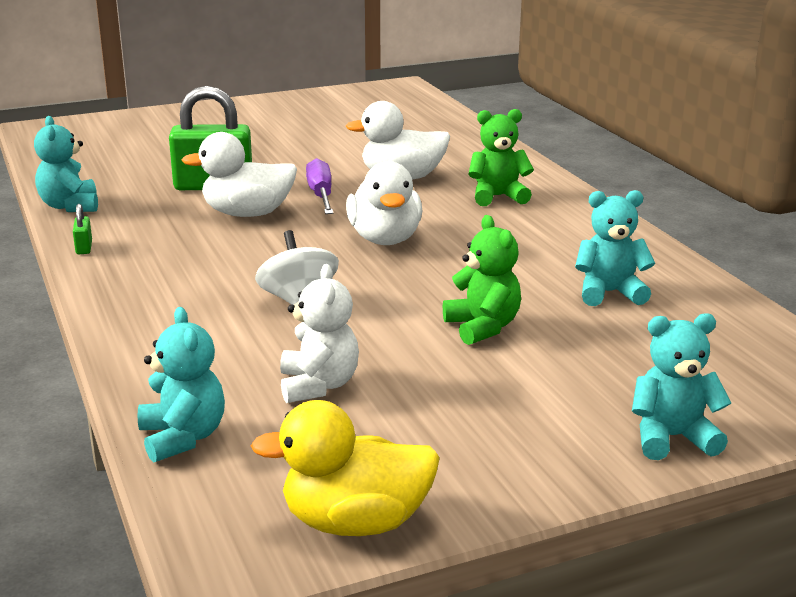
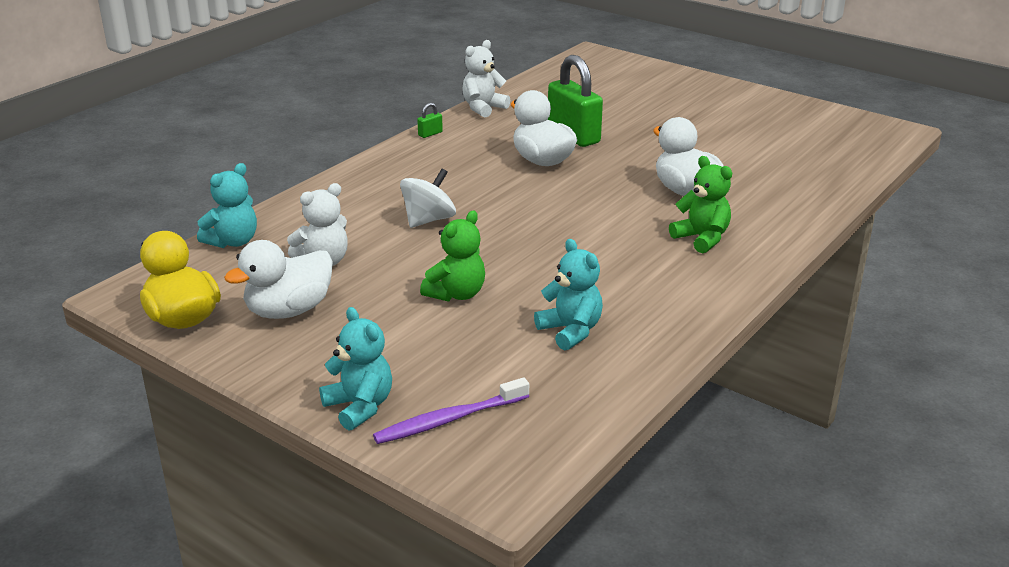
camera: 60 degrees right, 5 degrees up
turquoise teddy bear [34,116,98,212] -> white teddy bear [462,40,510,118]
purple screwdriver [306,158,334,214] -> none
white duck [346,161,422,245] -> white duck moved to [224,240,333,319]
none -> purple toothbrush [373,377,529,444]

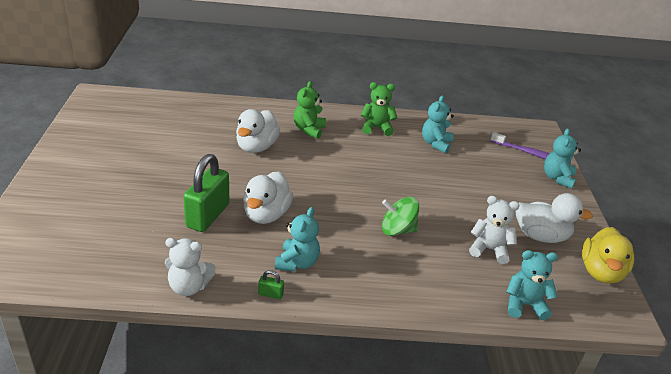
camera: 130 degrees left, 5 degrees up
white spinning top [400,169,456,228] -> green spinning top [382,197,419,236]
green teddy bear [420,211,485,302] -> green teddy bear moved to [361,82,397,136]
none -> turquoise teddy bear [275,207,320,271]

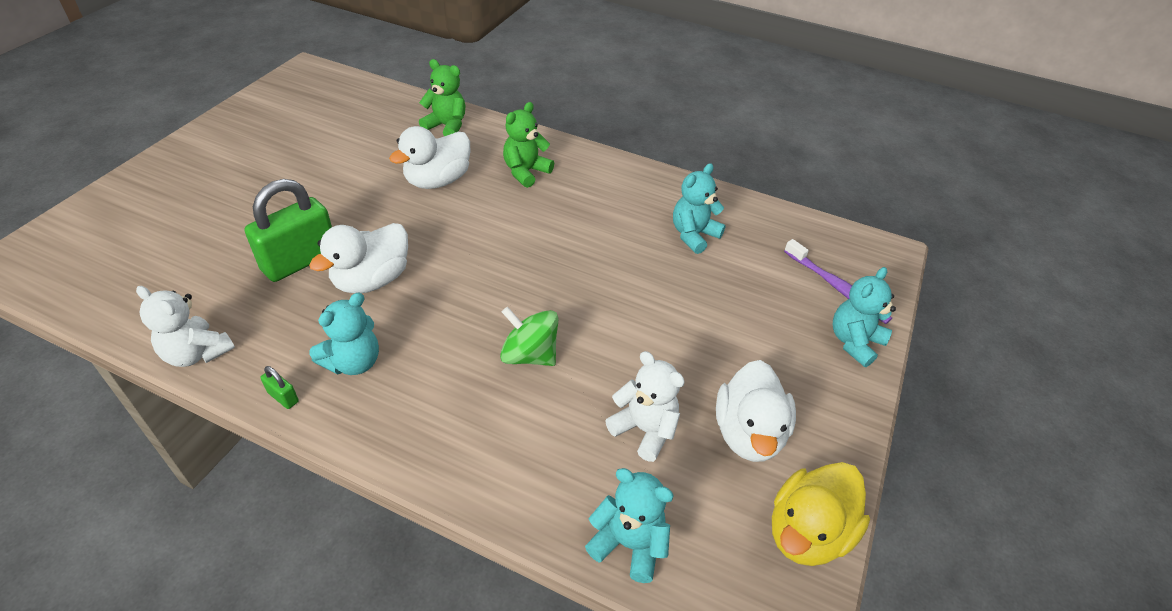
camera: 25 degrees right, 10 degrees up
green teddy bear [361,82,397,136] -> green teddy bear moved to [419,59,465,136]
white duck [515,193,593,243] -> white duck turned 60 degrees clockwise [716,360,796,462]

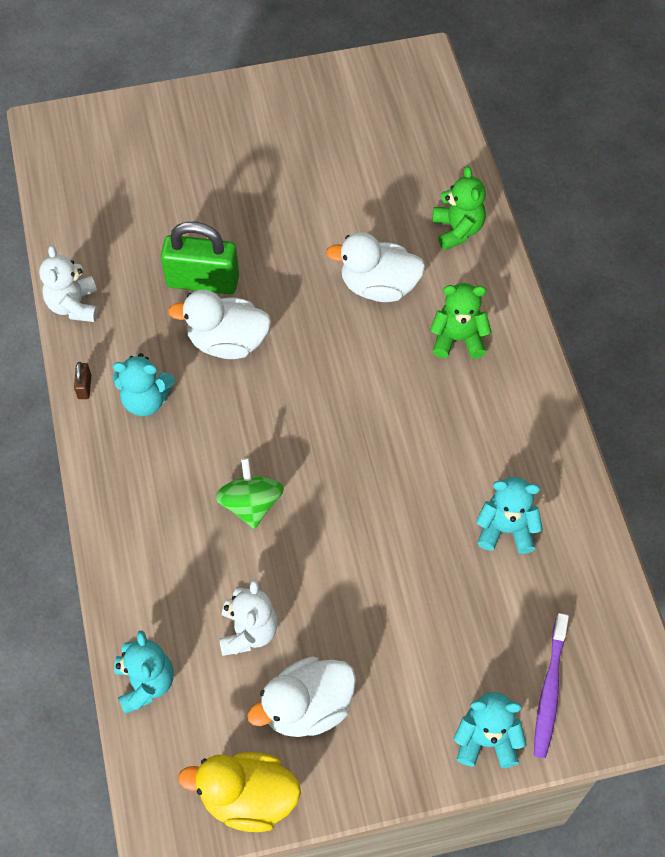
camera: 55 degrees right, 15 degrees up
green padlock [260,366,299,409] -> brown padlock [74,362,91,399]

